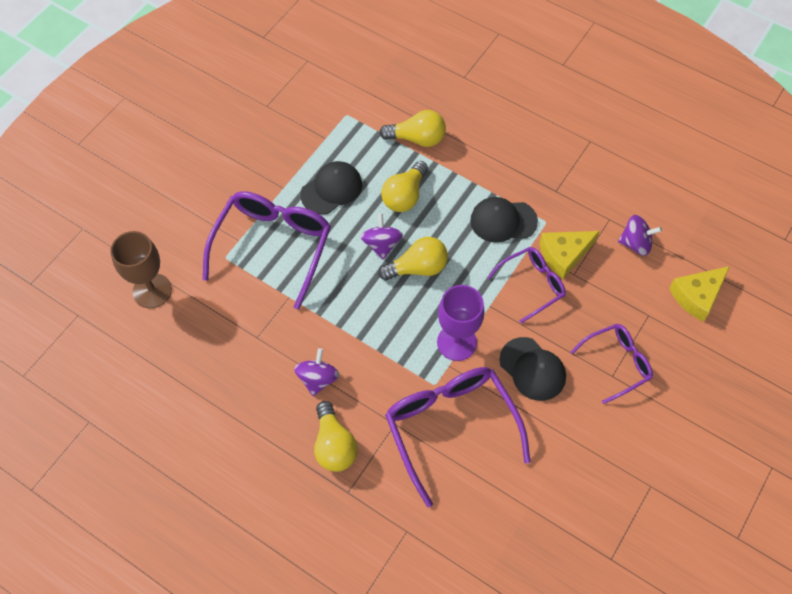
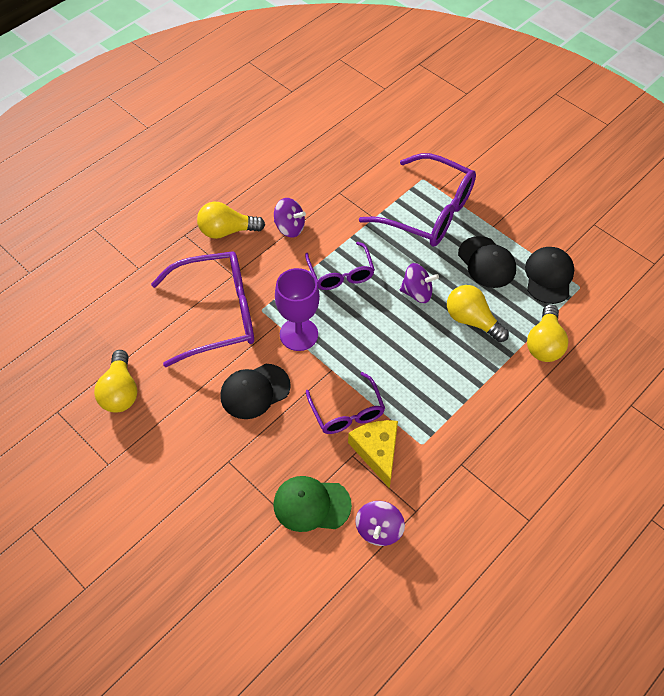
camera: 100 degrees right, 5 degrees down
brown goblet [110,231,172,308] -> none
yellow light bulb [378,237,448,280] -> yellow light bulb moved to [94,350,138,413]
black cap [470,197,538,243] -> black cap moved to [525,247,574,304]
purple glasses [571,324,653,404] -> purple glasses moved to [305,242,375,290]
yellow cheese [669,266,730,322] -> none
none -> green cap [273,476,352,532]

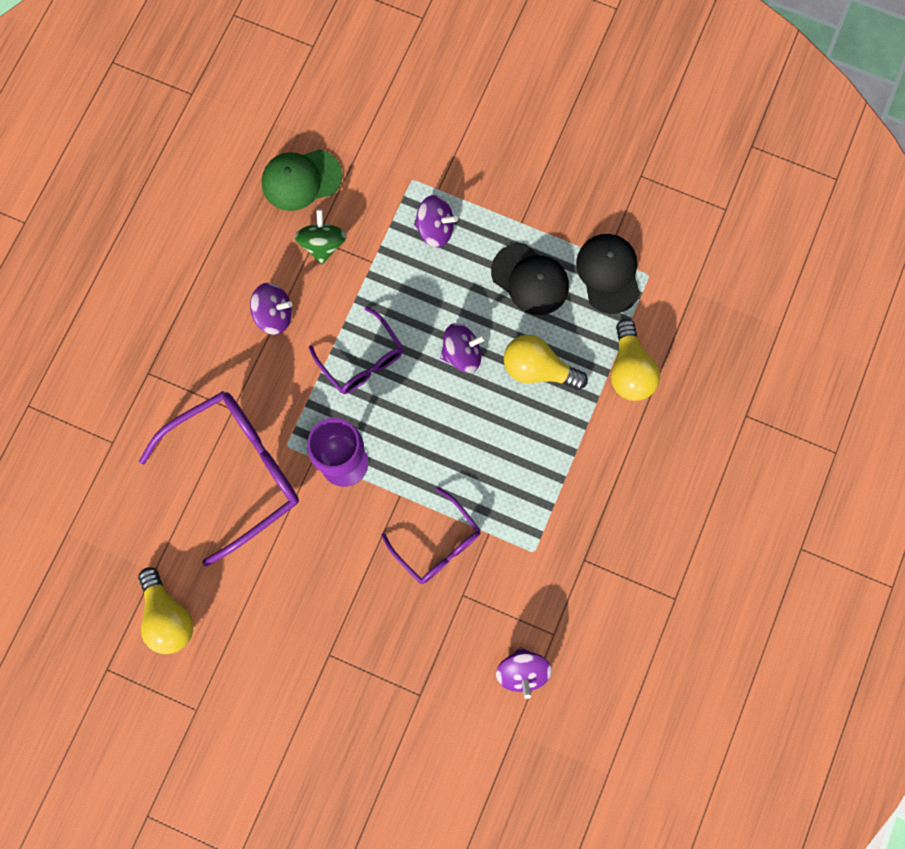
camera: 20 degrees left, 20 degrees up
yellow light bulb [197,202,265,239] -> none
black cap [220,364,291,419] -> none
green cap [273,476,352,532] -> green cap moved to [261,149,342,211]
yellow cheese [348,420,398,489] -> none
purple glasses [359,153,476,247] -> purple spinning top [414,195,458,248]
none -> green spinning top [295,209,347,264]

